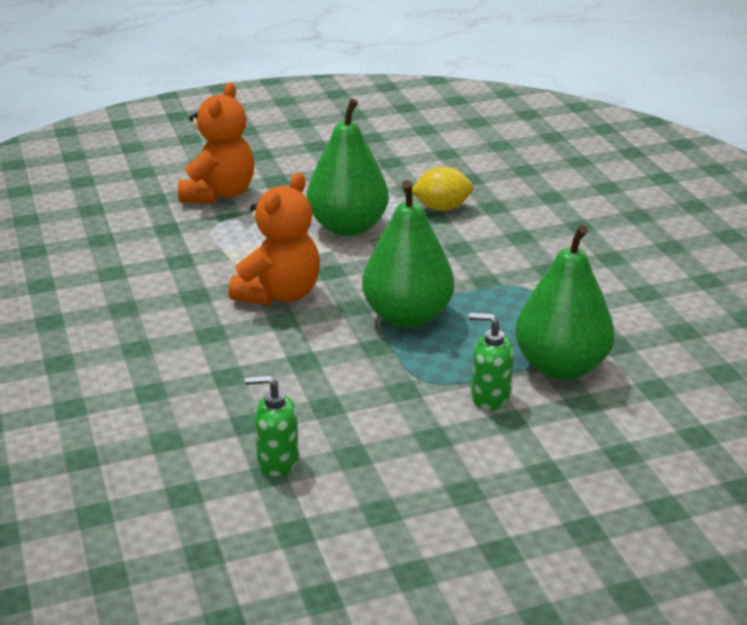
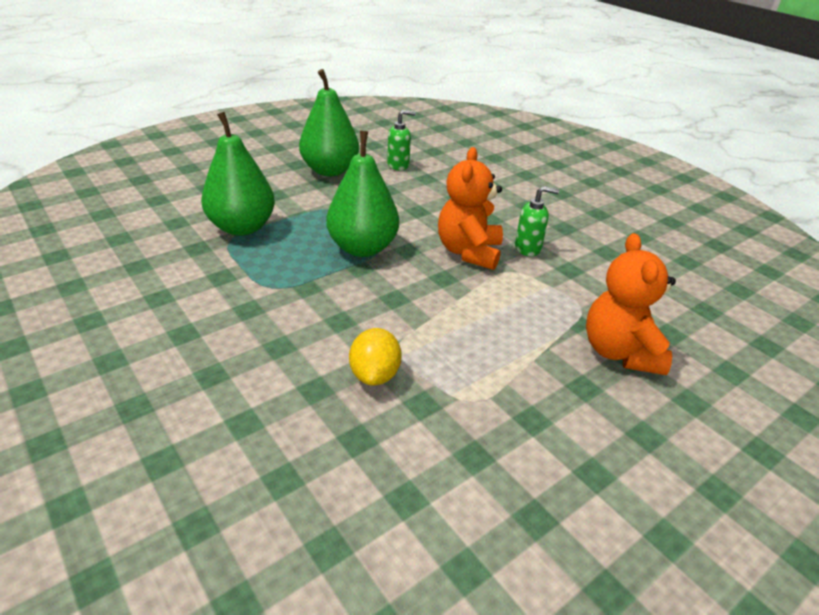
camera: 160 degrees right, 5 degrees up
green pear [307,98,389,236] -> green pear moved to [299,69,359,176]
yellow lemon [412,166,473,211] -> yellow lemon turned 60 degrees counterclockwise [349,328,402,386]
green soap dispenser [469,313,513,410] -> green soap dispenser moved to [515,186,559,256]

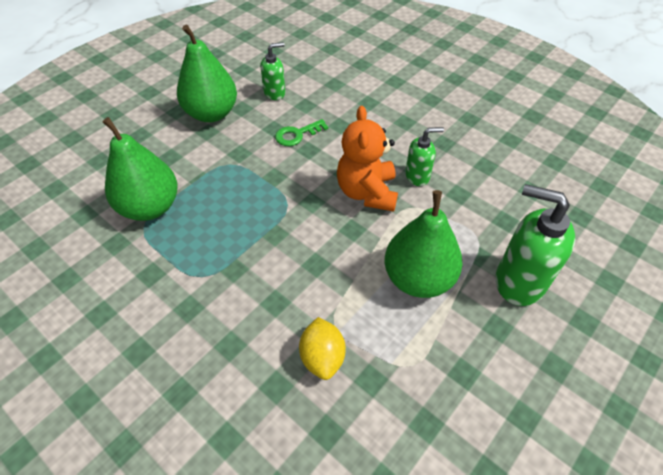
camera: 10 degrees left, 15 degrees up
green pear [326,131,399,257] -> green pear moved to [384,190,463,298]
orange teddy bear [586,233,676,375] -> green soap dispenser [496,184,576,306]
none -> green key [275,119,328,146]

